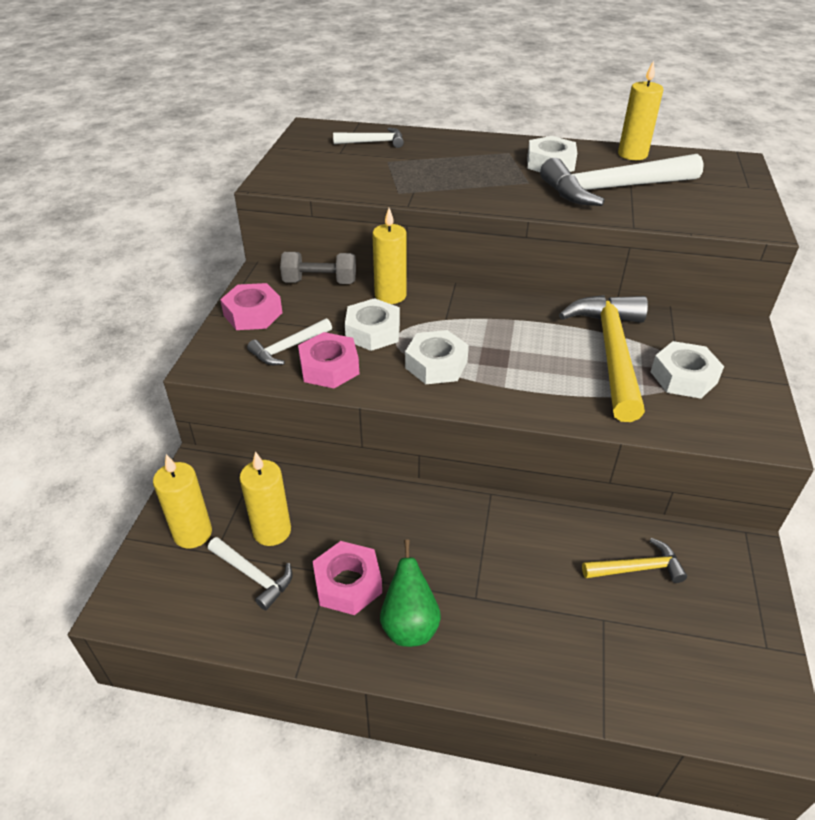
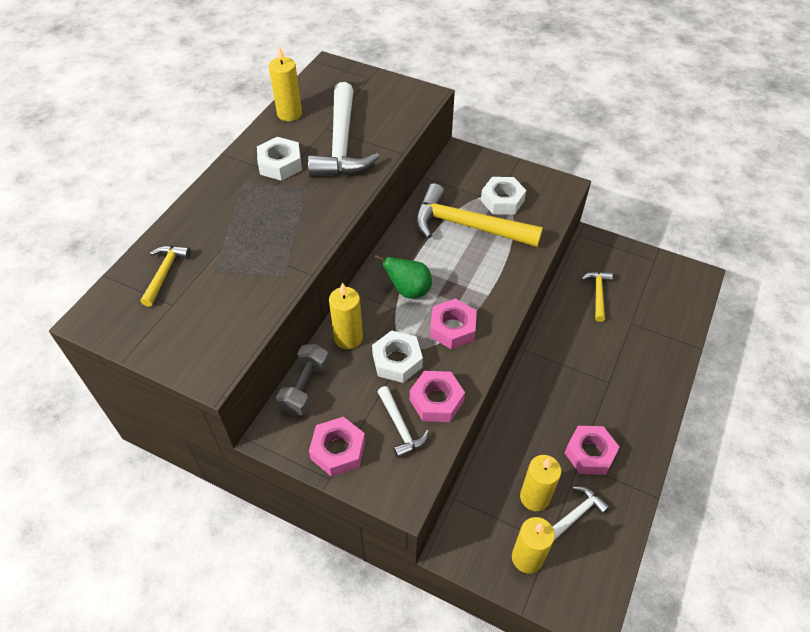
camera: 75 degrees left, 10 degrees up
white hammer [333,128,404,148] -> yellow hammer [141,245,191,307]
green pear [380,539,441,647] -> green pear moved to [374,254,432,298]
white nut [405,330,469,384] -> pink nut [430,299,477,349]

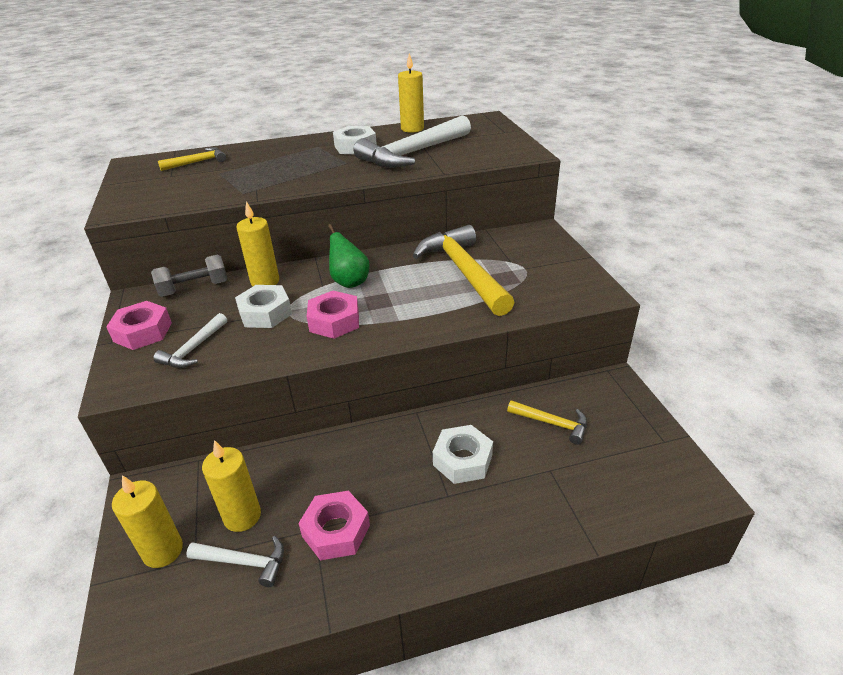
camera: 50 degrees right, 15 degrees down
pink nut [410,371,465,422] -> none
white nut [481,177,526,215] -> white nut moved to [433,425,493,484]
yellow hammer [581,272,613,322] -> yellow hammer turned 60 degrees clockwise [507,400,587,445]

